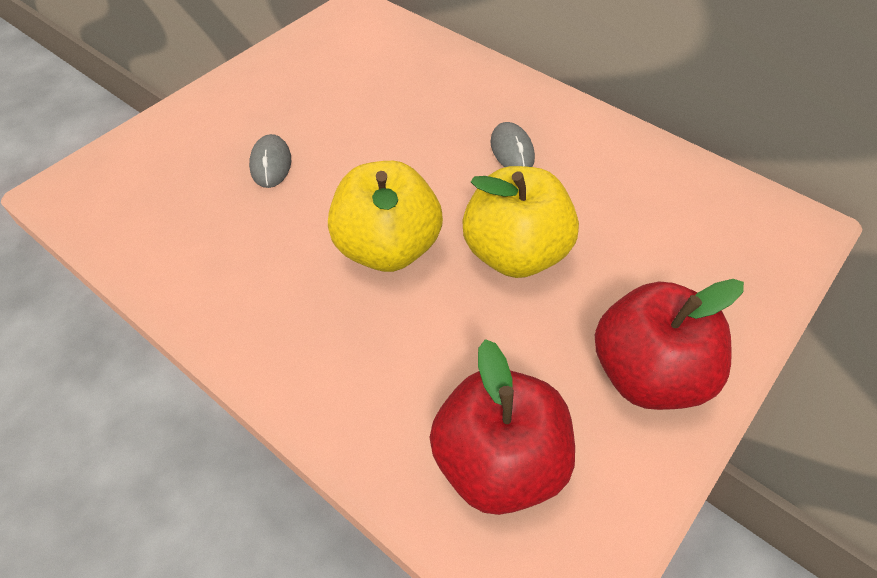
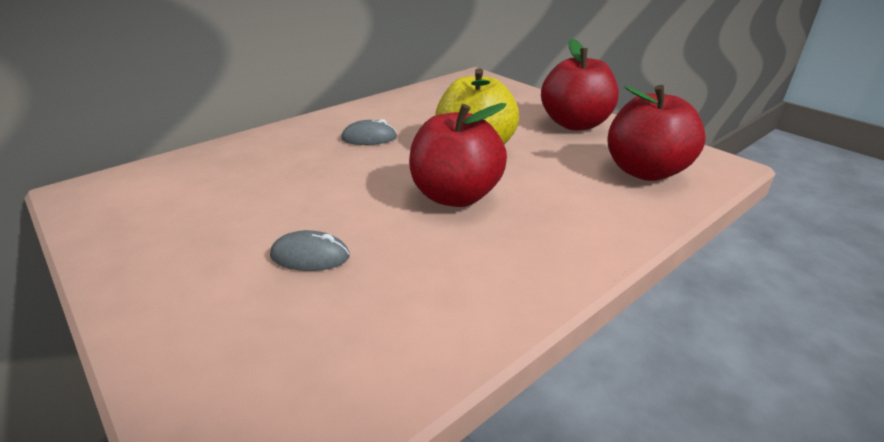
camera: 80 degrees left, 20 degrees down
yellow apple [328,161,443,272] -> red apple [409,103,507,207]

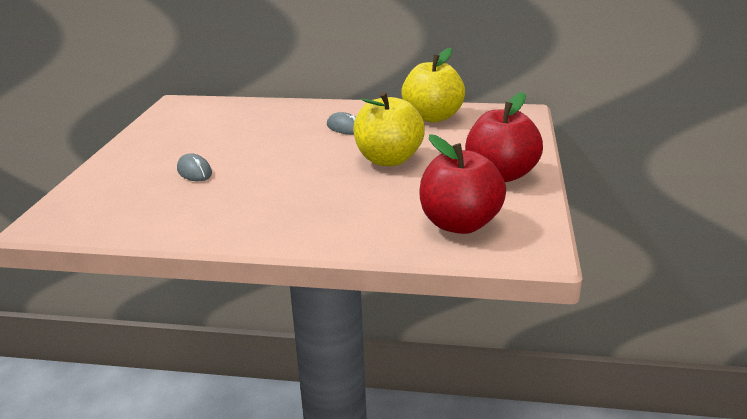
camera: 50 degrees right, 5 degrees down
red apple [409,103,507,207] -> none
none -> yellow apple [401,48,465,123]

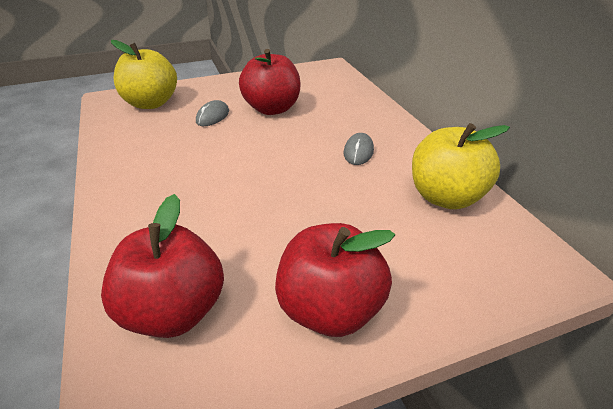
camera: 60 degrees right, 10 degrees up
yellow apple [353,92,425,166] -> yellow apple moved to [111,40,177,109]
none -> red apple [239,49,300,115]

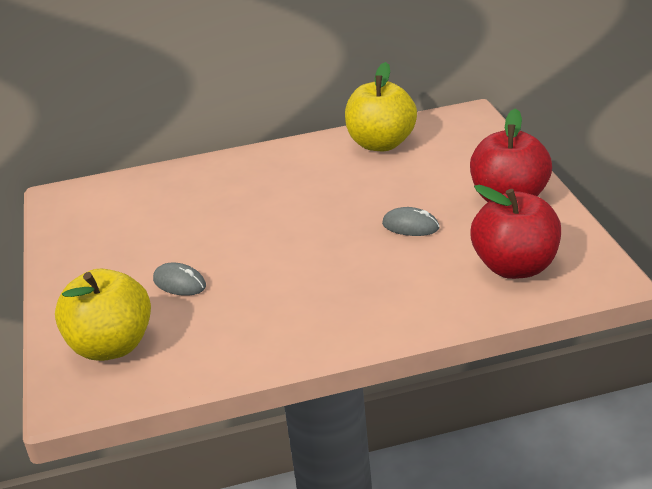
camera: 80 degrees left, 5 degrees down
red apple [239,49,300,115] -> none
grey mouse [343,133,374,165] -> grey mouse moved to [382,207,439,236]

